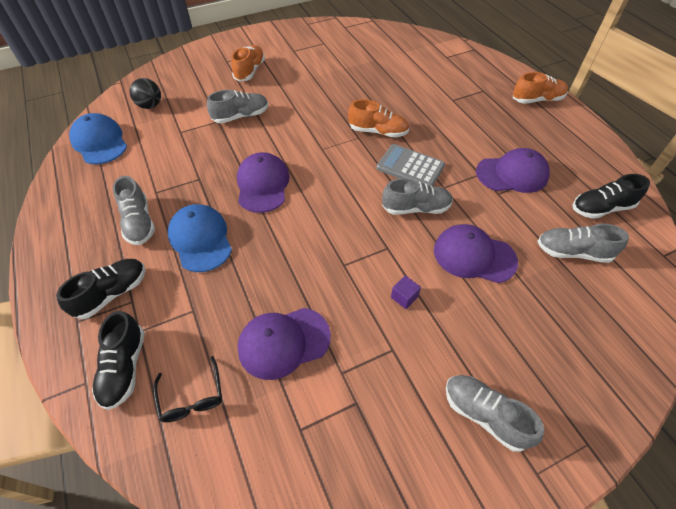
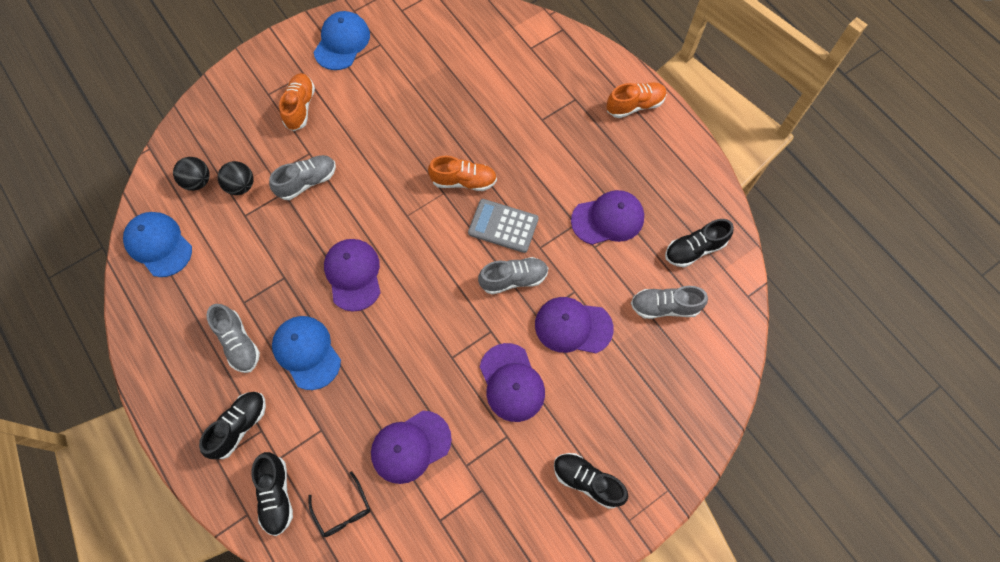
camera: 10 degrees left, 15 degrees up
purple cube [391,275,421,309] -> purple cap [480,343,545,422]
grey shoe [446,375,544,452] -> black shoe [554,453,628,509]
none -> black ball [218,161,253,195]
none -> blue cap [314,11,370,70]

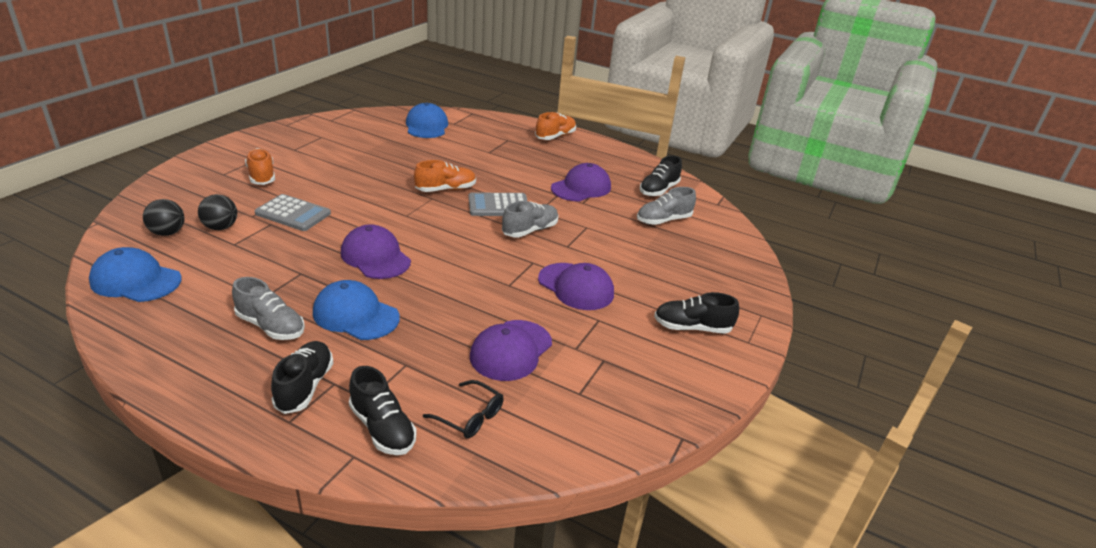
camera: 30 degrees left, 35 degrees down
grey shoe [269,155,336,200] -> grey calculator [255,194,331,231]
blue cap [314,11,370,70] -> blue cap moved to [406,103,448,138]
purple cap [535,297,614,353] -> none

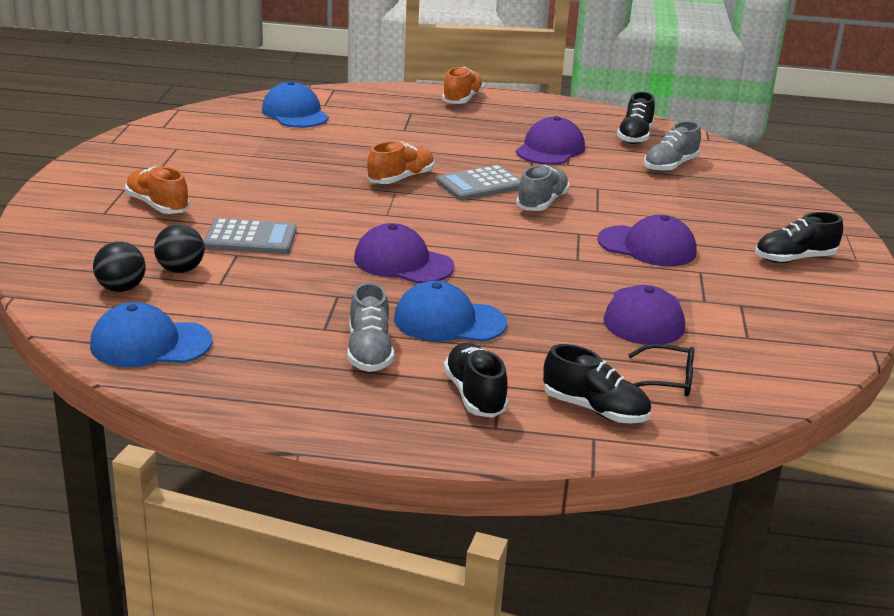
camera: 20 degrees left, 5 degrees down
grey shoe [232,277,305,340] -> grey shoe turned 75 degrees clockwise [348,282,394,372]

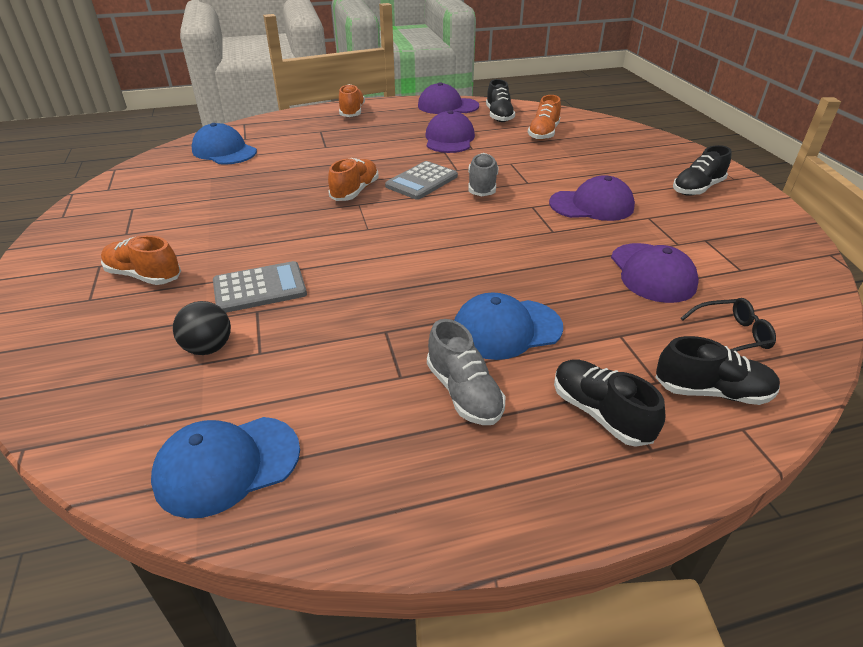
camera: 20 degrees left, 10 degrees up
black ball [93,241,146,292] -> none
purple cap [354,223,454,284] -> purple cap moved to [418,82,479,114]
grey shoe [644,121,701,172] -> orange shoe [528,95,561,140]

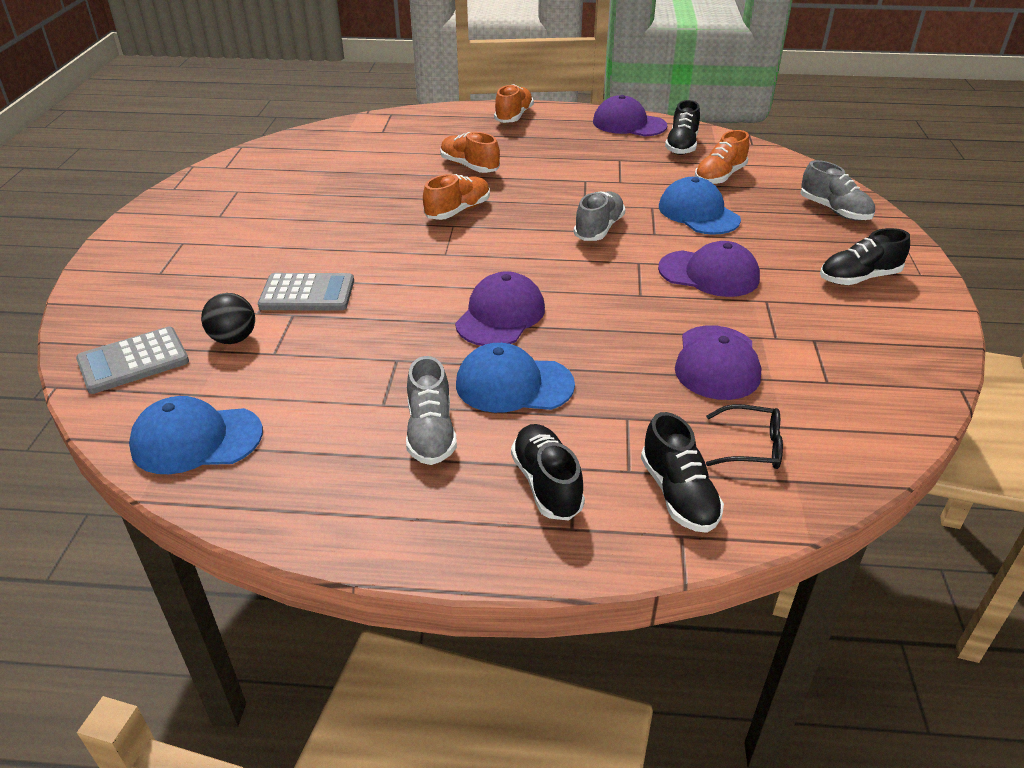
camera: 20 degrees right, 0 degrees up
orange shoe [101,235,181,285] -> orange shoe moved to [440,132,500,173]
blue cap [191,123,257,165] -> blue cap moved to [659,177,741,235]
grey calculator [385,161,458,200] -> grey calculator moved to [76,327,189,394]
purple cap [426,110,475,153] -> purple cap moved to [455,271,545,346]
black shoe [655,336,780,405] -> black shoe turned 45 degrees clockwise [641,412,724,533]
none -> grey shoe [801,160,875,221]

